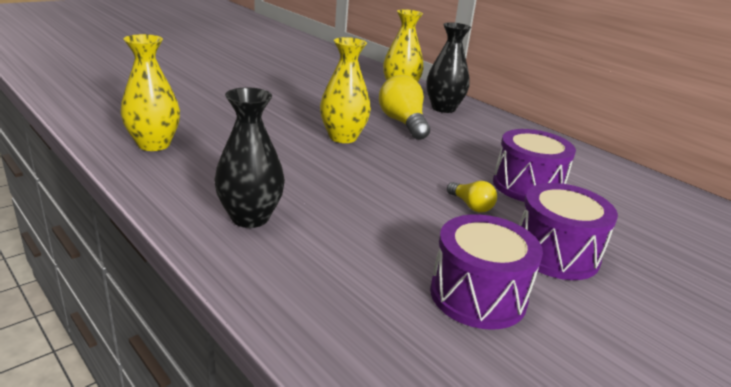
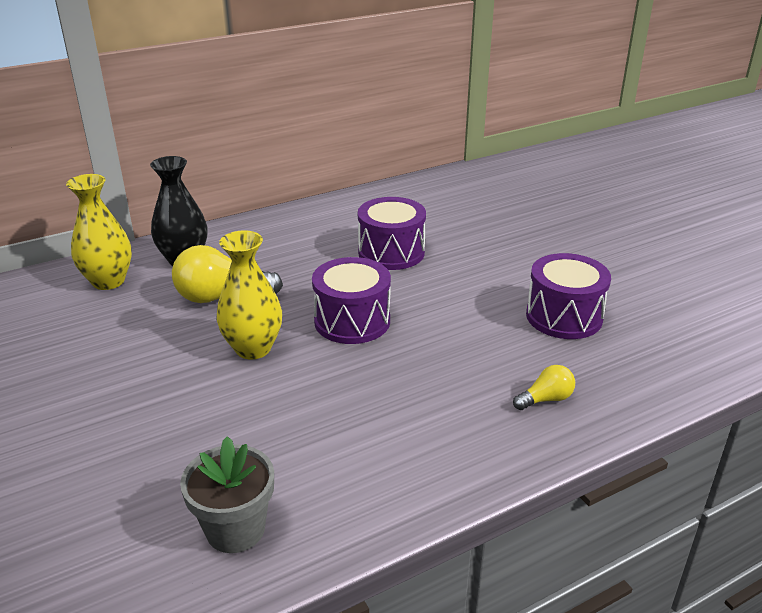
camera: 75 degrees left, 5 degrees up
yellow vase [120,34,180,151] -> grey flower pot [180,436,274,553]
black vase [214,87,285,228] -> none
yellow light bulb [447,181,497,213] -> yellow light bulb moved to [513,365,575,410]
purple drum [519,183,618,280] -> purple drum moved to [312,257,391,344]

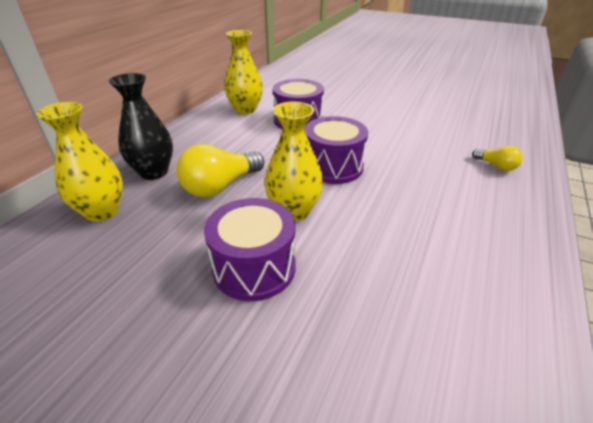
camera: 35 degrees left, 5 degrees up
grey flower pot [180,436,274,553] -> none
yellow light bulb [513,365,575,410] -> yellow light bulb turned 105 degrees clockwise [472,146,523,171]
purple drum [526,253,611,339] -> purple drum moved to [204,198,296,301]
none -> yellow vase [224,30,263,114]

